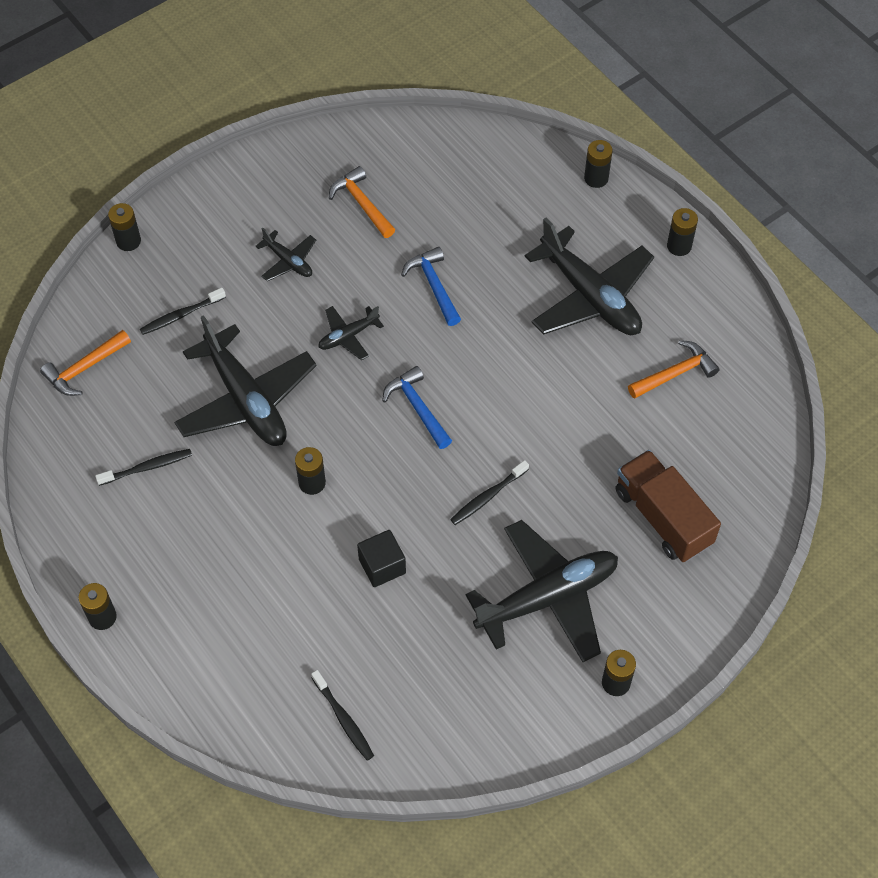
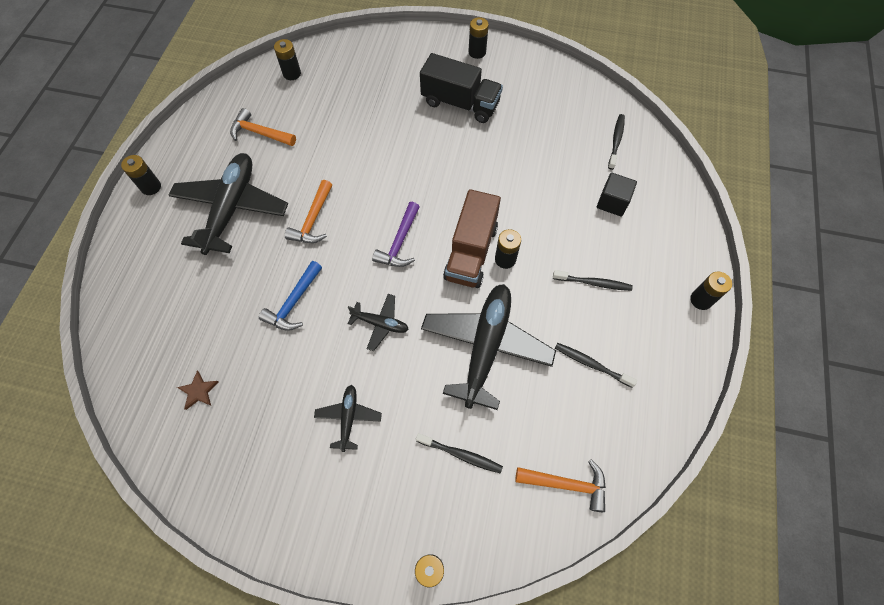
camera: 130 degrees left, 5 degrees up
orange hammer [329,166,395,238] -> orange hammer moved to [285,180,332,243]
black cube [357,530,406,587] -> black cube moved to [597,173,637,217]
blue hammer [382,366,452,449] -> purple hammer [372,202,420,267]
black toothbrush [450,460,529,525] -> black toothbrush moved to [553,270,633,291]
black plane [465,520,618,662] -> black truck [420,53,503,123]
black battery [584,140,613,188] -> black battery moved to [274,39,301,80]
brown truck [616,450,721,562] -> brown truck moved to [443,189,501,288]
none -> brown star [177,371,218,410]

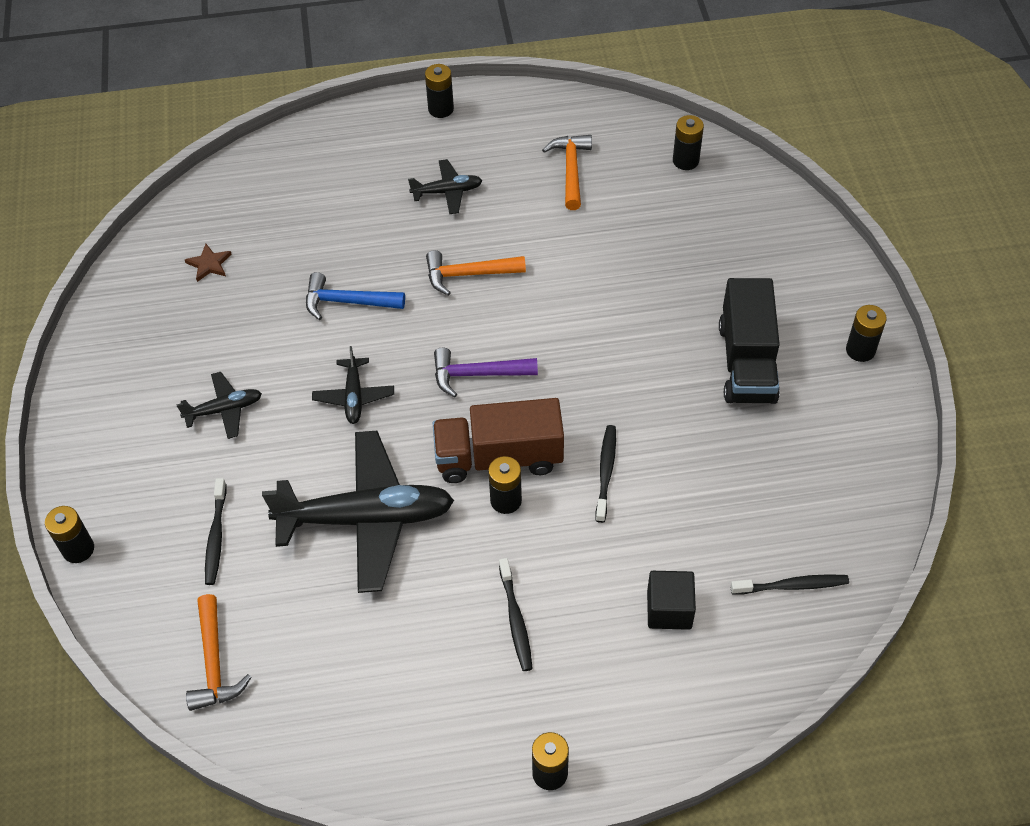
camera: 70 degrees right, 10 degrees down
black plane [168,153,288,255] -> black plane [408,159,482,214], size x0.47
black toothbrush [555,343,637,388] -> black toothbrush moved to [596,425,616,523]

